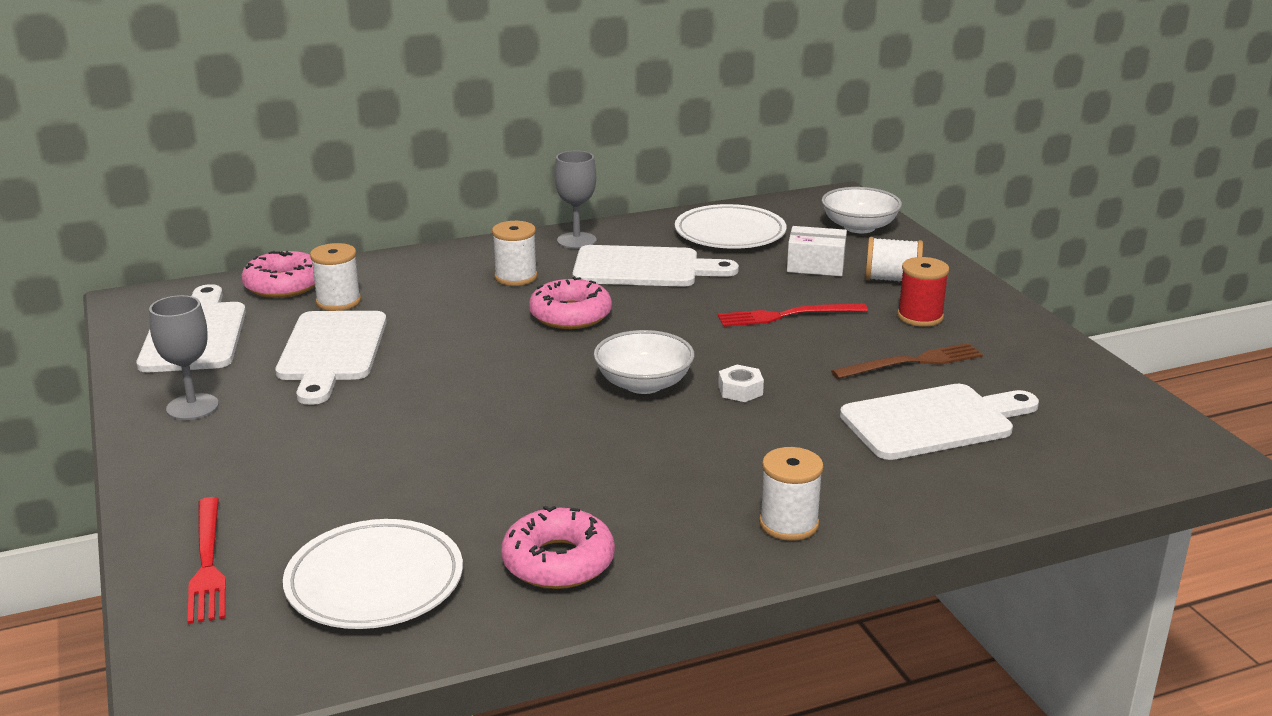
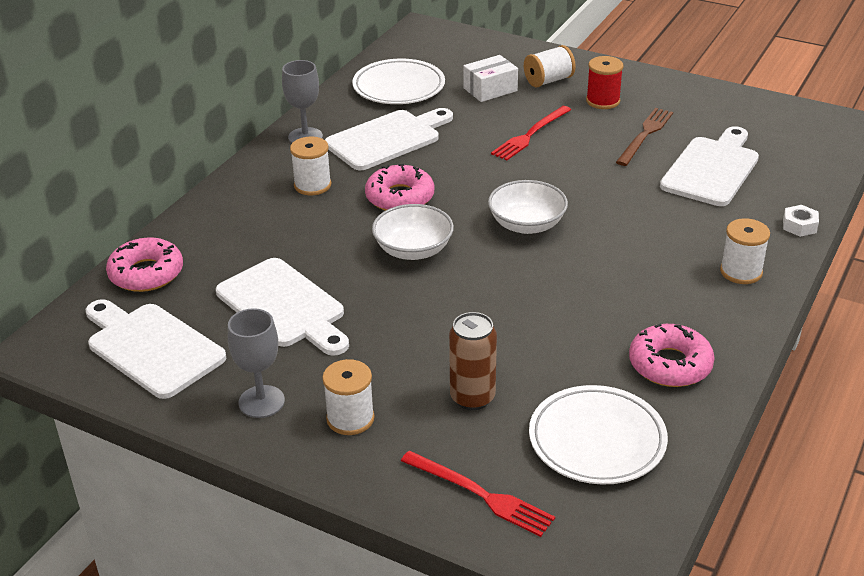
camera: 40 degrees left, 10 degrees up
white spool [310,243,361,311] -> white spool moved to [322,359,374,435]
white nut [718,365,764,402] -> white nut moved to [783,205,819,237]
white bowl [822,187,902,233] -> white bowl moved to [372,204,454,260]
none -> brown can [449,312,497,410]

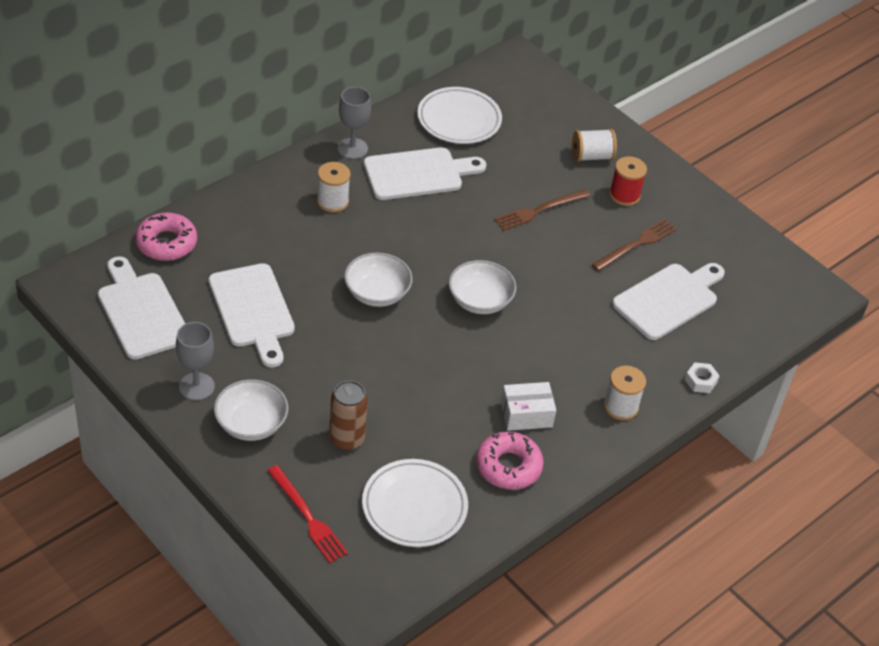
camera: 15 degrees right, 10 degrees up
white spool [322,359,374,435] -> white bowl [214,379,288,441]
pink donut [365,164,434,211] -> none
white box [463,55,518,102] -> white box moved to [501,382,556,431]
red fork [491,106,571,160] -> brown fork [494,189,590,231]

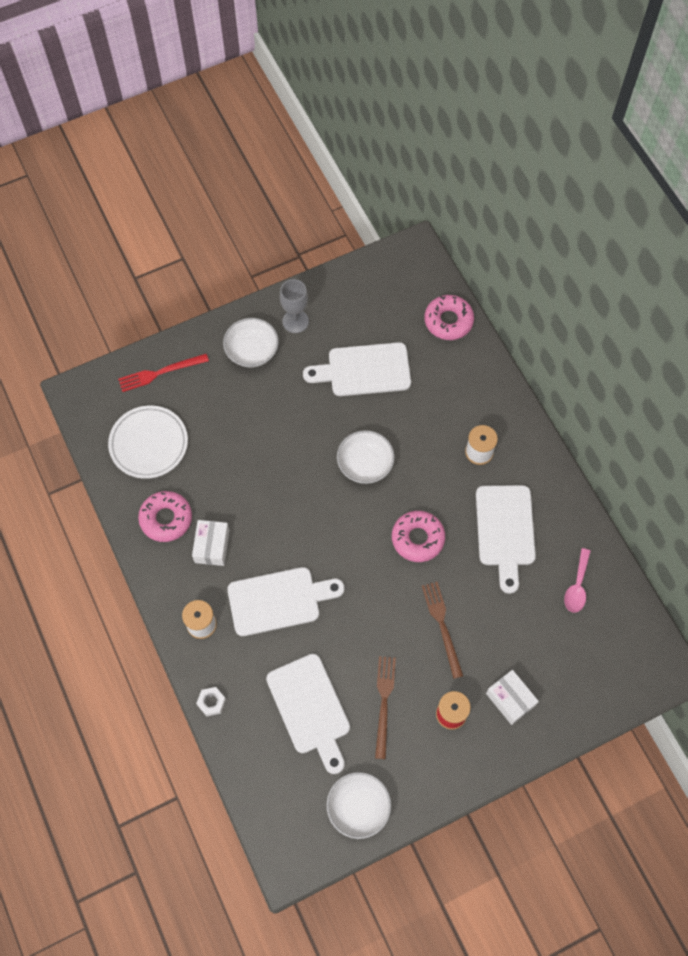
camera: 110 degrees right, 20 degrees up
white cutting board [98,256,185,359] -> white cutting board moved to [227,567,344,636]
brown can [329,381,368,451] -> none
grey goblet [338,87,371,159] -> none
white plate [417,87,502,144] -> pink spoon [564,548,591,613]
white bowl [449,260,516,314] -> white bowl moved to [326,772,391,839]
white spool [572,129,617,162] -> white box [486,670,539,725]
brown fork [592,219,677,271] -> brown fork turned 150 degrees counterclockwise [375,656,396,759]
none -> pink donut [392,511,445,562]

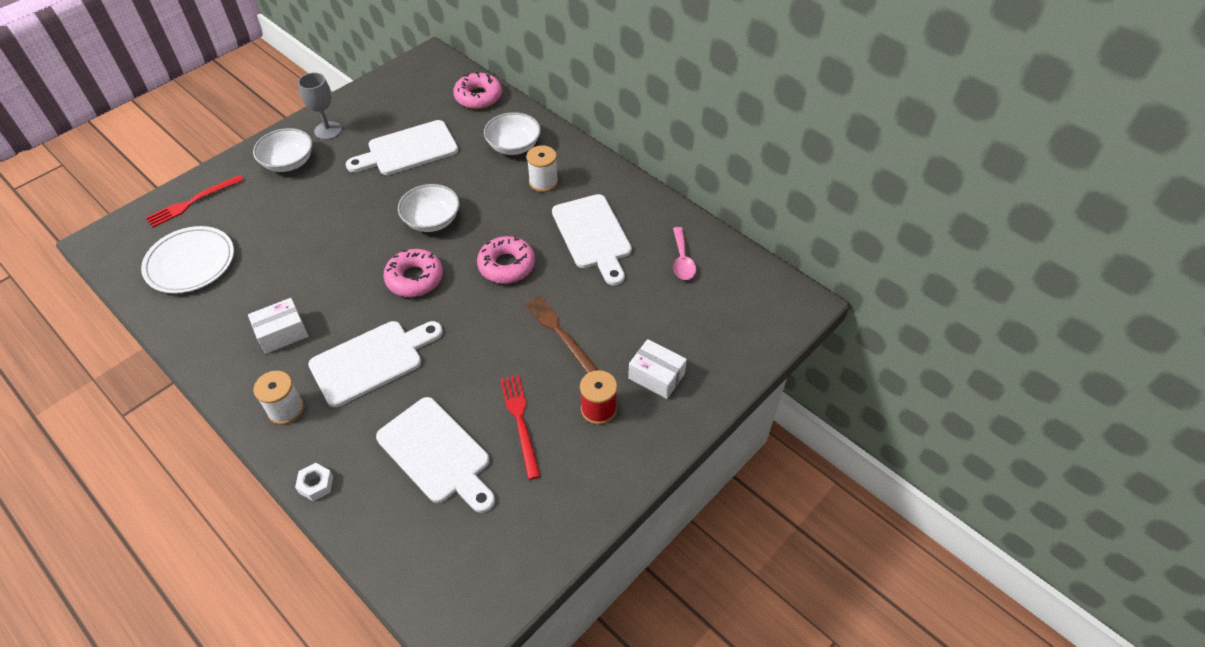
camera: 20 degrees left, 15 degrees down
pink donut [138,491,192,542] -> pink donut moved to [383,249,443,297]
white box [192,520,229,566] -> white box turned 75 degrees clockwise [248,298,308,354]
white bowl [326,772,391,839] -> white bowl moved to [484,112,541,155]
brown fork [375,656,396,759] -> red fork [500,375,541,480]

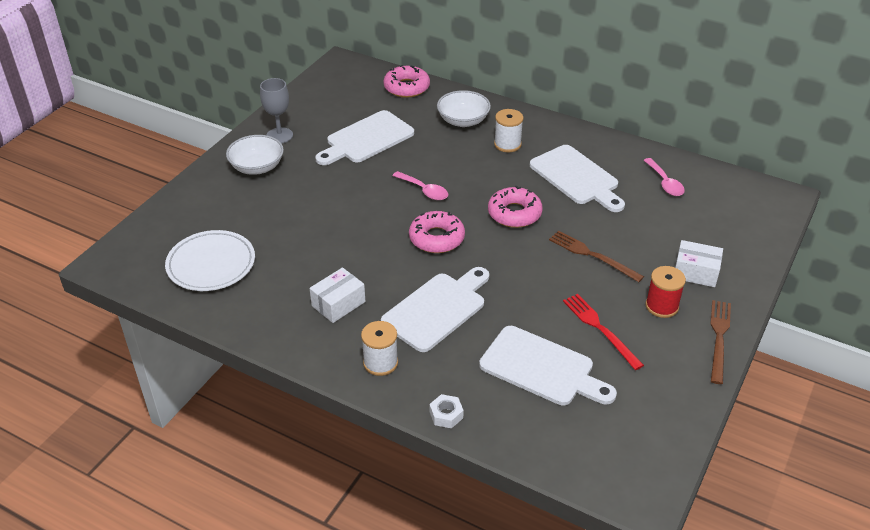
camera: 15 degrees left, 10 degrees down
red fork [145,175,244,228] -> none
white bowl [398,184,460,232] -> pink spoon [393,171,448,200]
none -> brown fork [710,300,731,384]

